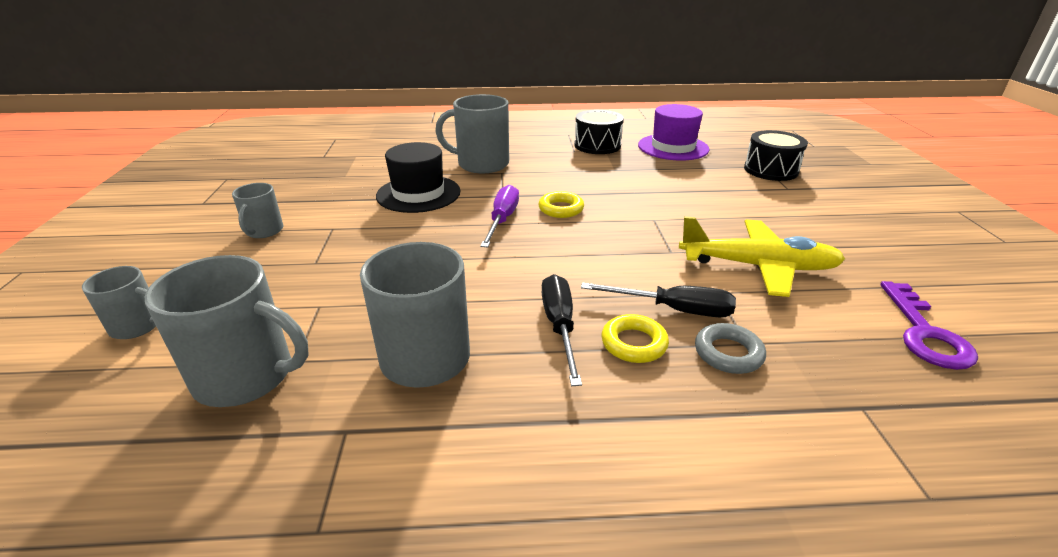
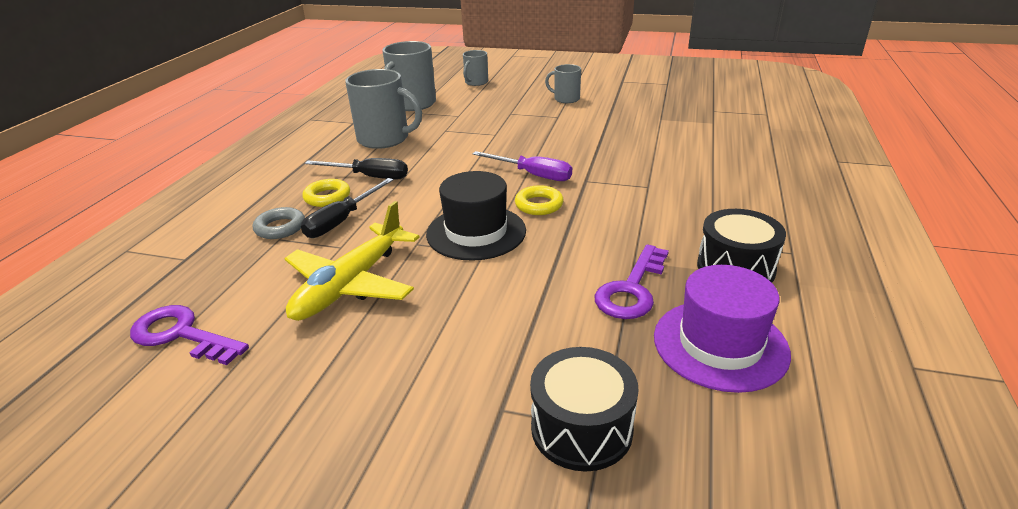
camera: 110 degrees right, 0 degrees up
black hat [376,142,461,213] -> black hat moved to [426,171,526,261]
grey mug [435,94,509,173] -> none
none -> purple key [595,244,669,319]

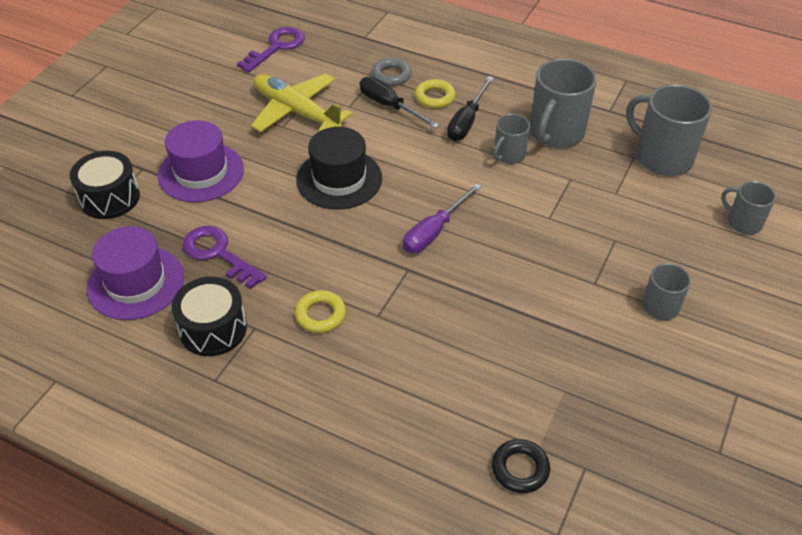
camera: 100 degrees right, 15 degrees up
yellow ring [515,185,564,215] -> yellow ring moved to [295,290,346,333]
none -> purple hat [158,120,244,202]
none -> black ring [492,439,550,493]
none -> grey mug [493,114,530,164]

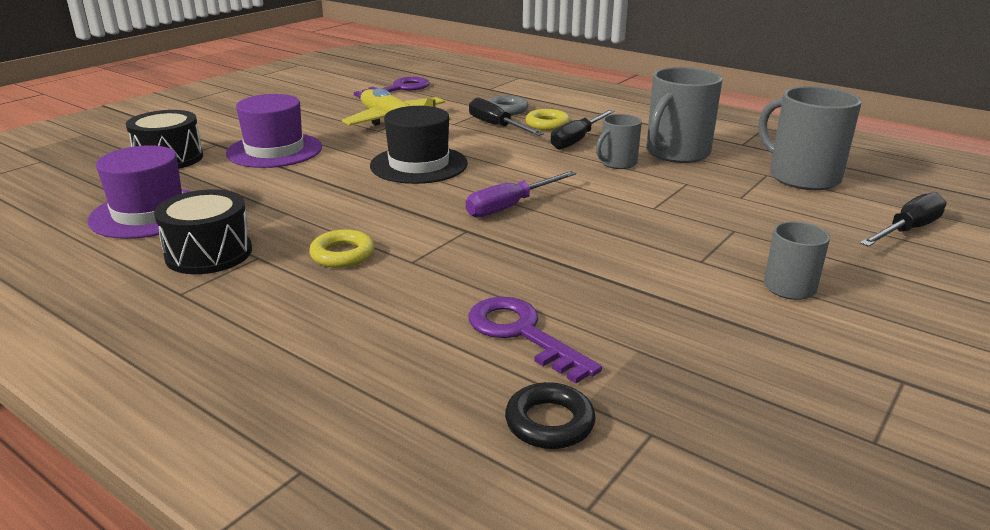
camera: 10 degrees right, 20 degrees down
purple key [183,226,267,289] -> purple key moved to [468,297,602,383]
grey mug [721,181,776,235] -> black screwdriver [860,192,946,247]

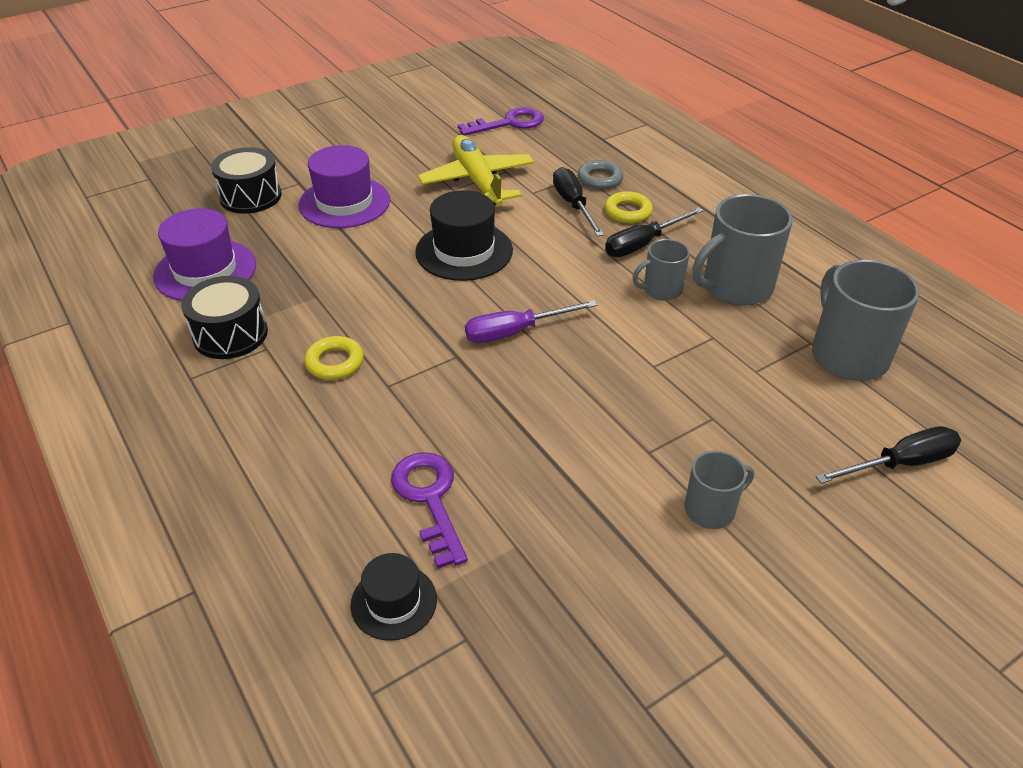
camera: 20 degrees right, 15 degrees up
black ring [505,382,596,449] -> black hat [351,553,437,641]

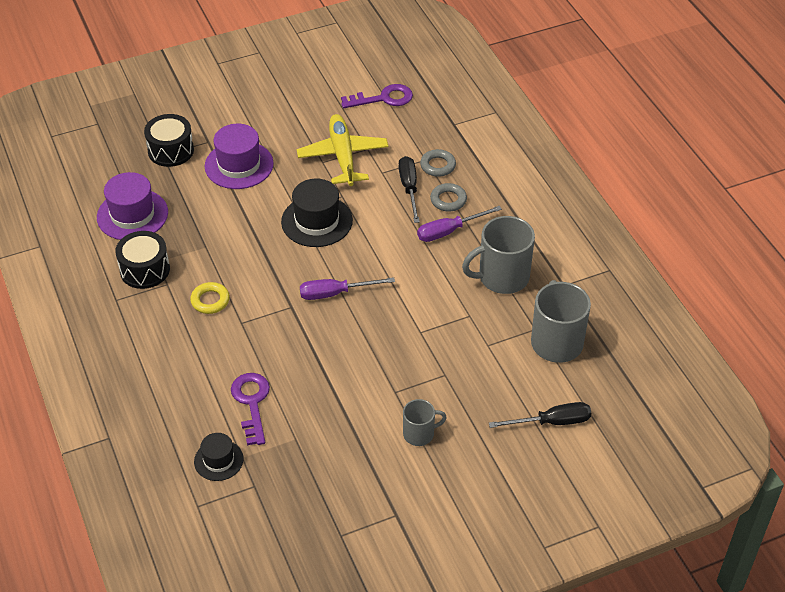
camera: 10 degrees right, 5 degrees up
yellow ring [604,191,653,223] -> grey ring [430,183,467,211]
black screwdriver [605,207,704,257] -> purple screwdriver [417,206,502,242]
grey mug [633,239,690,301] -> none

